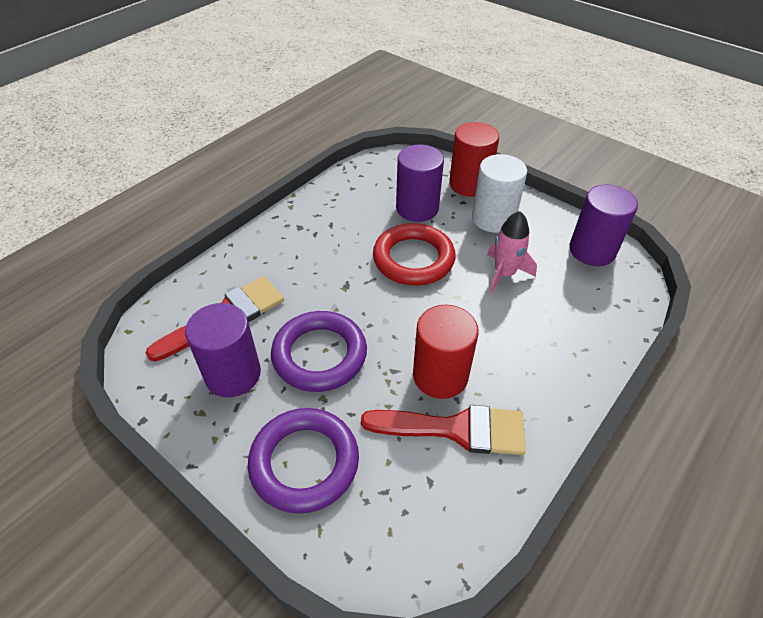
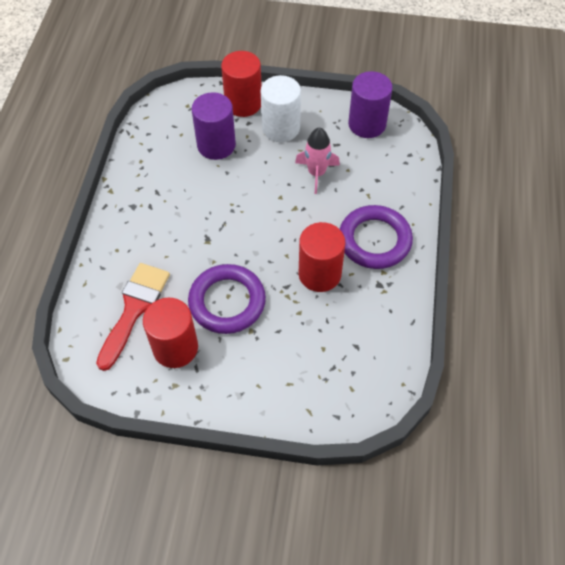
camera: 30 degrees left, 10 degrees up
purple cylinder [185,303,261,397] -> red cylinder [143,298,198,368]
purple ring [248,408,359,514] -> purple ring moved to [340,205,413,269]
red brush [361,405,526,455] -> none
red ring [373,223,456,286] -> none

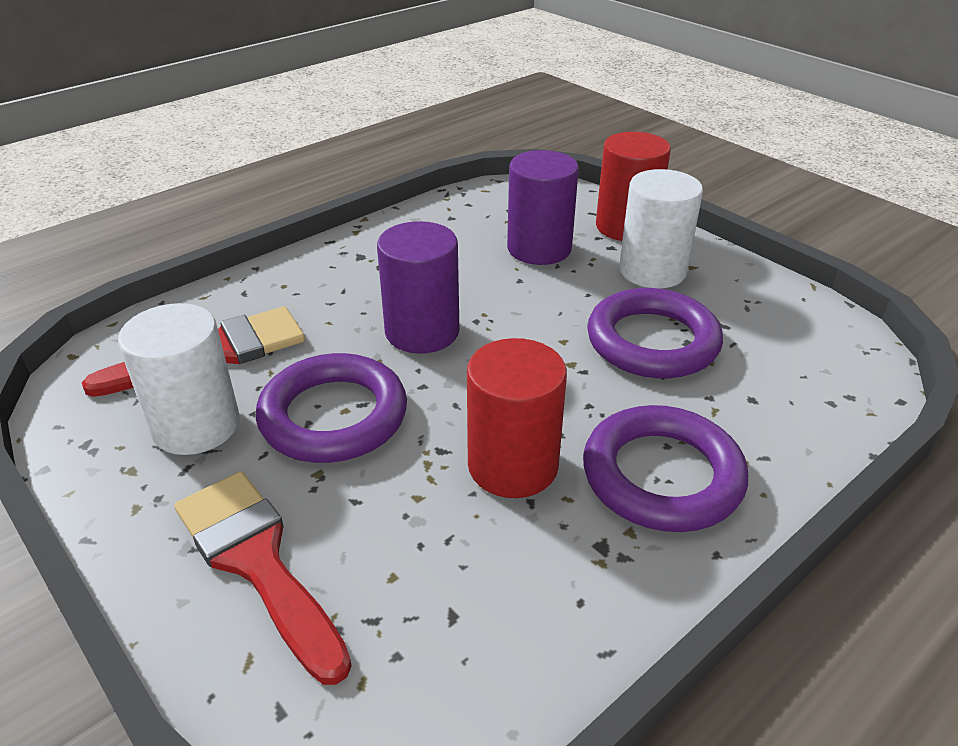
camera: 40 degrees right, 20 degrees down
red cylinder [143,298,198,368] -> white cylinder [118,303,240,455]
pink rocket [295,127,340,194] -> purple ring [587,288,723,378]
purple cylinder [348,71,393,138] -> purple cylinder moved to [377,221,460,354]
none -> red brush [174,471,352,685]

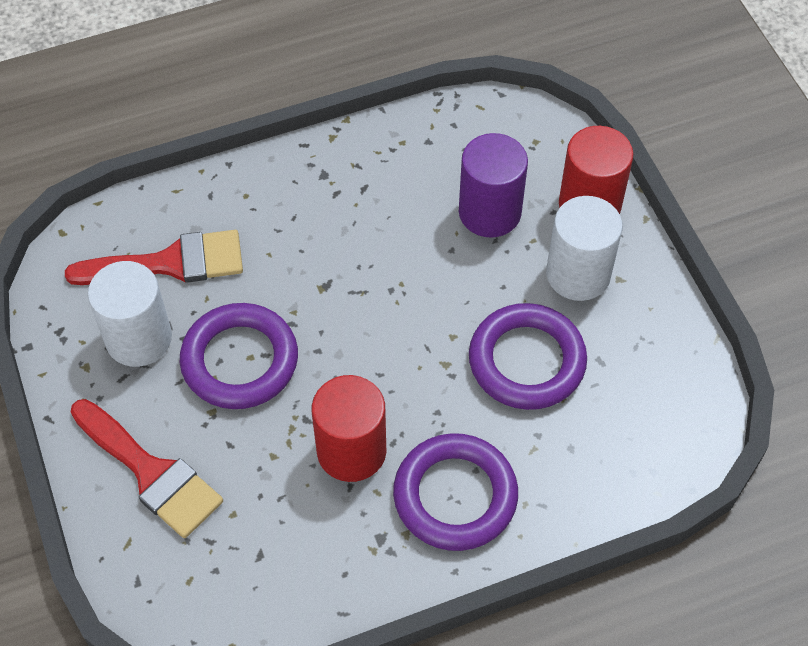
camera: 20 degrees right, 20 degrees up
red brush [174,471,352,685] -> red brush turned 150 degrees clockwise [71,399,223,538]
purple cylinder [377,221,460,354] -> none

